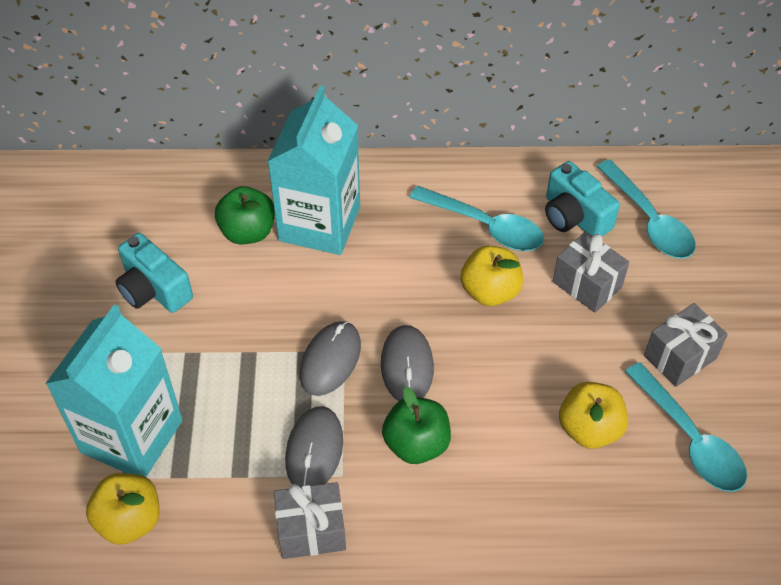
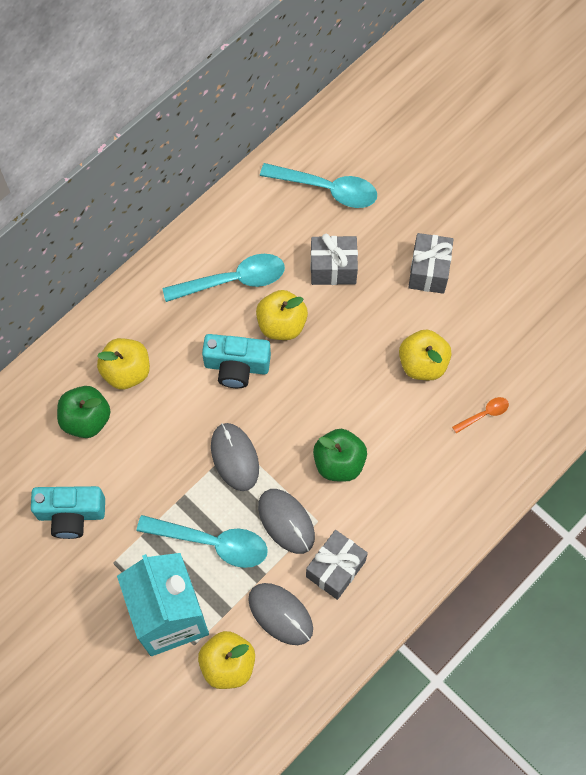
camera: 45 degrees left, 15 degrees up
turquoise carton [267,86,360,255] -> yellow apple [97,338,150,390]
grey mouse [381,325,434,401] -> grey mouse moved to [248,583,313,645]
turquoise camera [545,161,620,236] -> turquoise camera moved to [202,334,271,388]
turquoise spoon [625,362,747,492] -> turquoise spoon moved to [137,515,268,568]
none -> orange spoon [452,397,509,433]

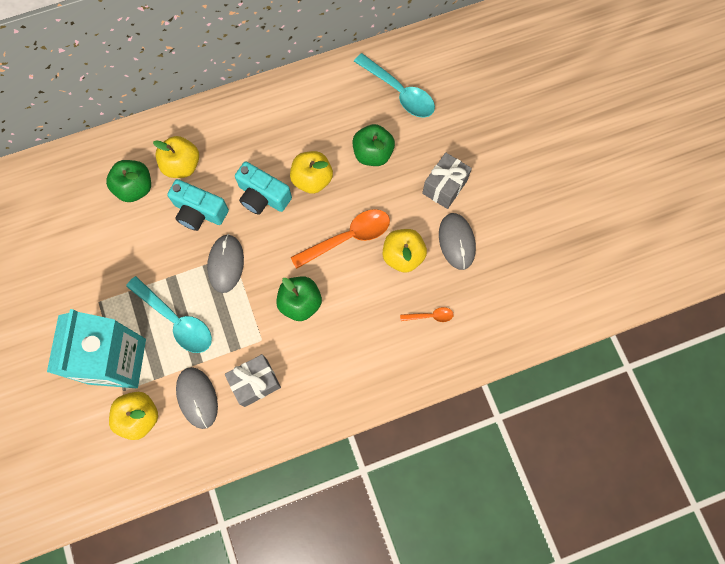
camera: 25 degrees right, 5 degrees up
turquoise camera [31,486,105,539] -> turquoise camera moved to [167,179,229,231]
turquoise spoon [162,254,285,302] -> none
grey mouse [258,489,315,554] -> grey mouse moved to [439,213,476,270]
grey gift [311,234,358,285] -> green apple [352,124,395,166]
none -> orange spoon [291,209,390,269]

